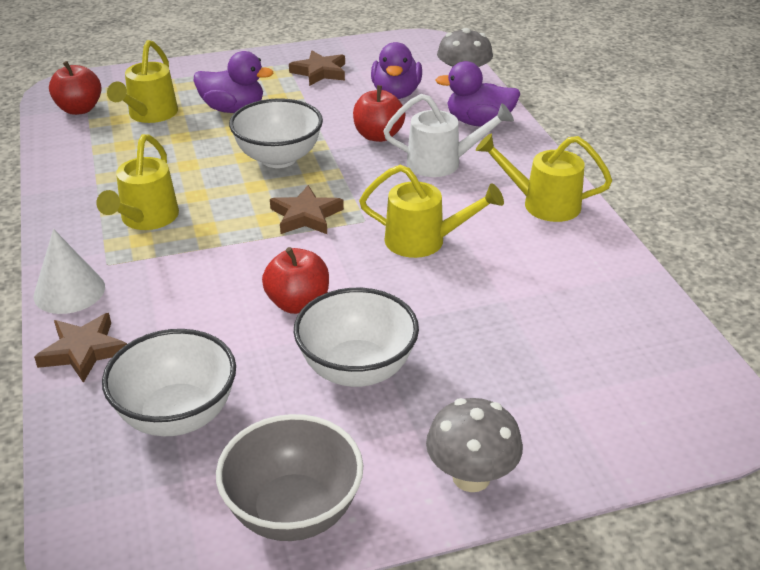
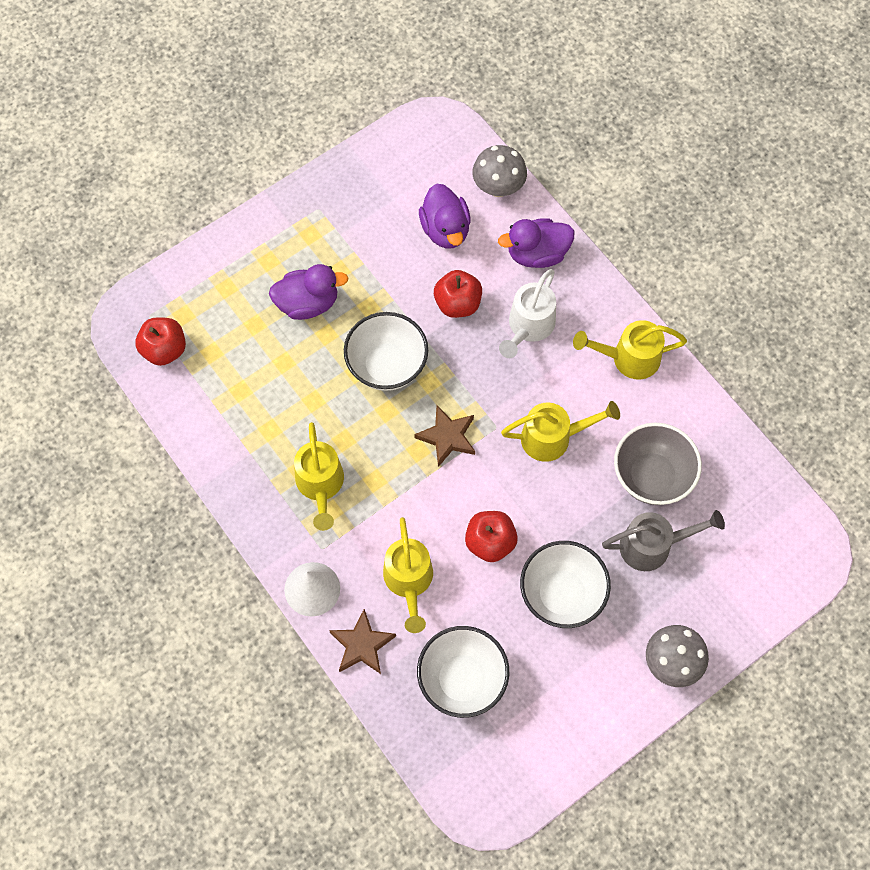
camera: 20 degrees left, 30 degrees up
yellow watering can [107,40,178,123] -> yellow watering can moved to [383,517,433,633]
grey bowl [216,414,363,541] -> grey bowl moved to [614,423,702,505]
brown star [289,51,345,86] -> none
white watering can [384,94,514,177] -> white watering can turned 135 degrees clockwise [499,269,556,358]
none -> grey watering can [602,510,725,571]

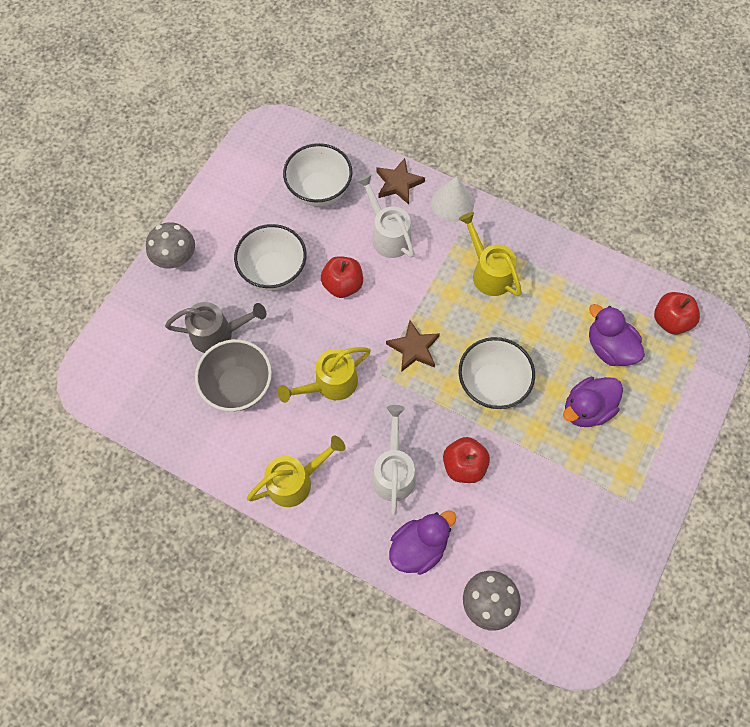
camera: 155 degrees right, 0 degrees up
yellow watering can [383,517,433,633] -> white watering can [357,174,414,258]
purple duck [419,184,471,249] -> purple duck moved to [589,304,645,366]
grey watering can [602,510,725,571] -> grey watering can turned 150 degrees counterclockwise [165,302,266,353]

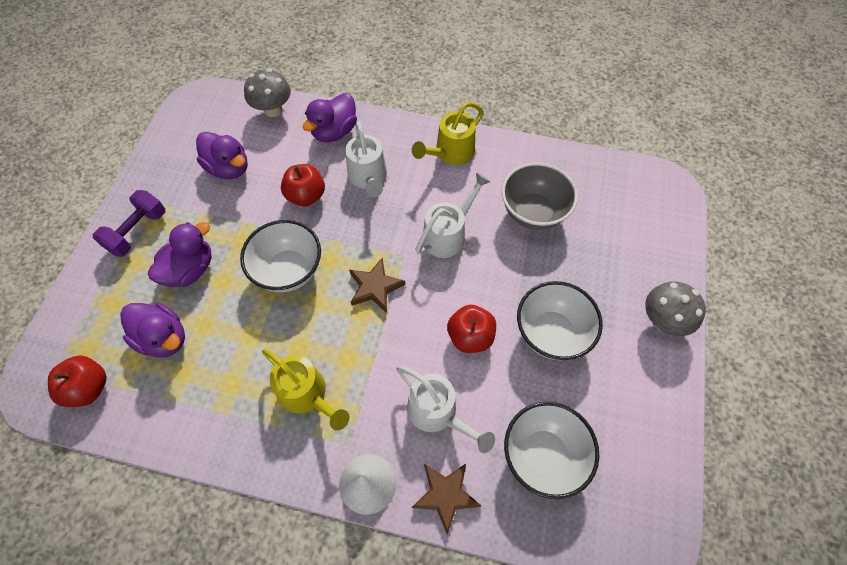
camera: 165 degrees right, 5 degrees down
grey watering can [165,302,266,353] -> none
yellow watering can [277,347,371,403] -> white watering can [416,172,491,258]
none -> purple dumbbell [93,190,165,257]
none -> purple duck [196,132,248,179]

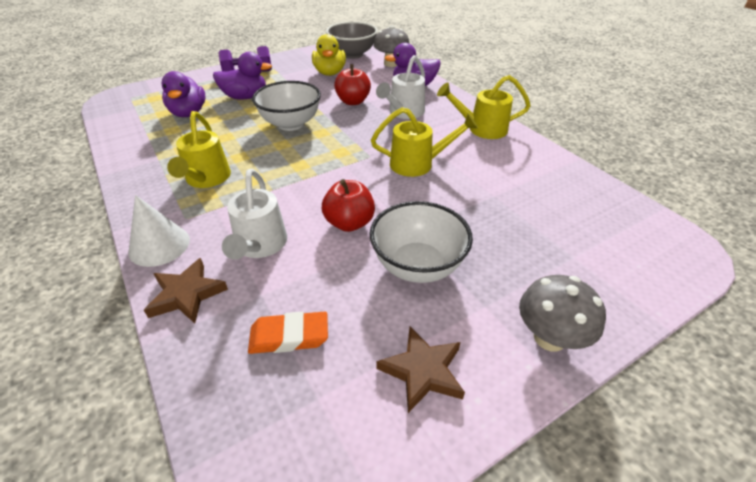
camera: 45 degrees right, 20 degrees down
red apple [48,356,107,407] -> none
purple duck [196,132,248,179] -> yellow duck [312,34,346,76]
brown star [349,258,406,313] -> brown star moved to [377,327,465,413]
white watering can [416,172,491,258] -> yellow watering can [371,107,478,177]
grey bowl [502,163,578,230] -> grey bowl moved to [326,22,377,59]
white bowl [504,402,599,499] -> orange eraser [248,312,328,354]

